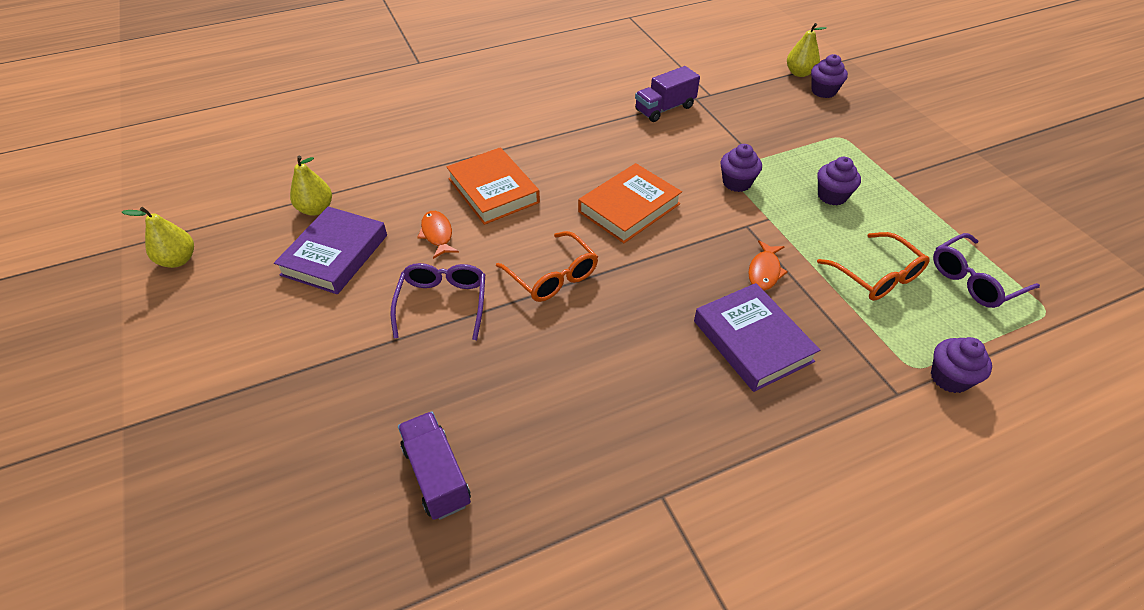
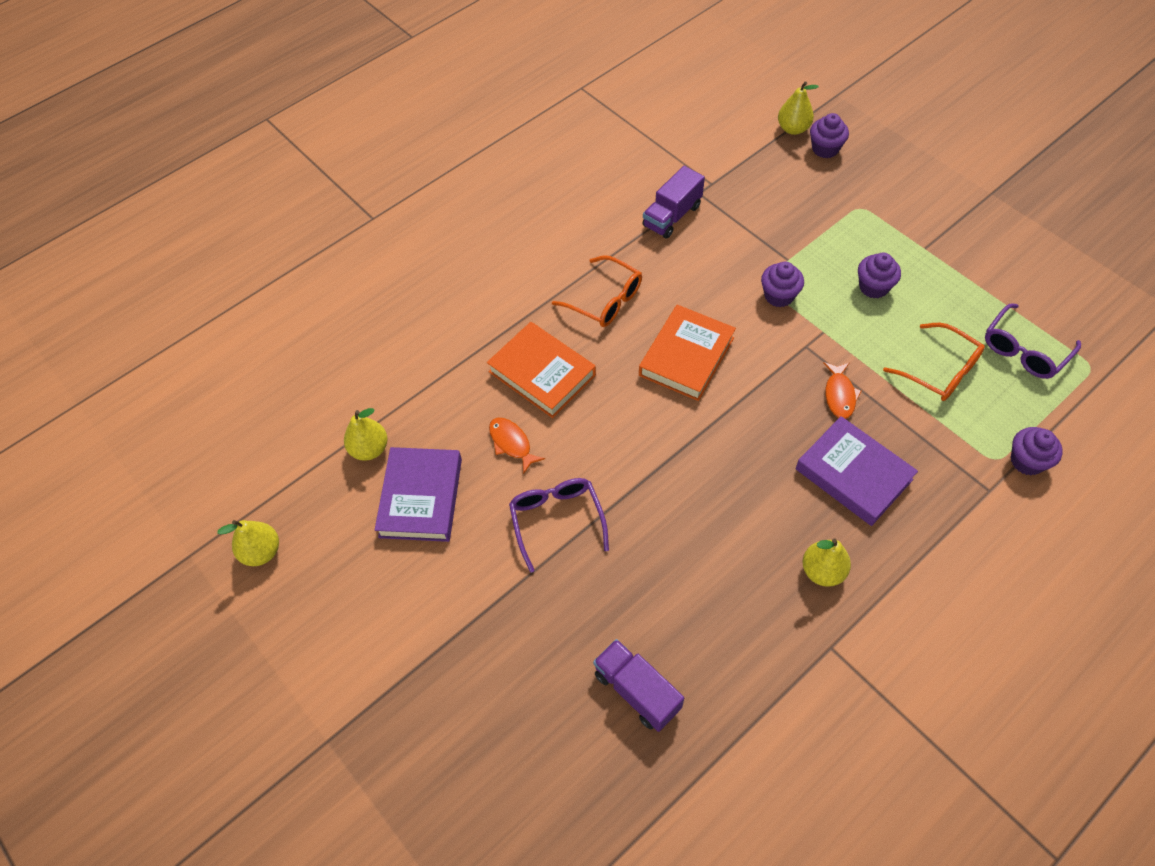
camera: 15 degrees left, 10 degrees up
orange glasses [496,231,598,302] -> orange glasses moved to [552,255,642,327]
none -> yellow pear [803,539,851,587]

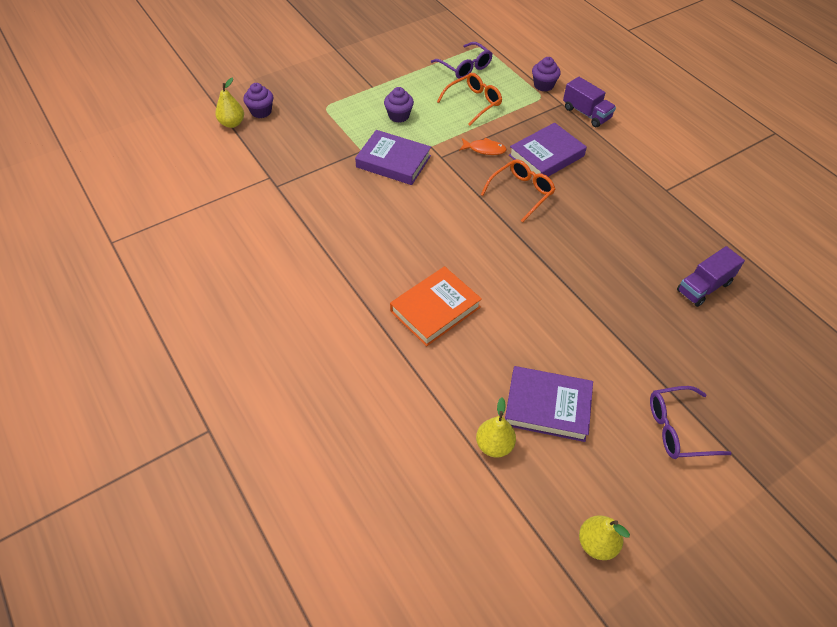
camera: 85 degrees left, 5 degrees down
orange fish [489,418,545,474] -> none
purple glasses [509,478,609,573] -> purple glasses moved to [650,386,732,459]
orange glasses [552,255,642,327] -> orange glasses moved to [481,159,556,222]
orange book [639,305,736,401] -> none
purple truck [643,166,705,239] -> purple truck moved to [563,77,616,127]
purple cupcake [761,261,804,307] -> purple book [355,130,431,185]
yellow pear [803,539,851,587] -> none

